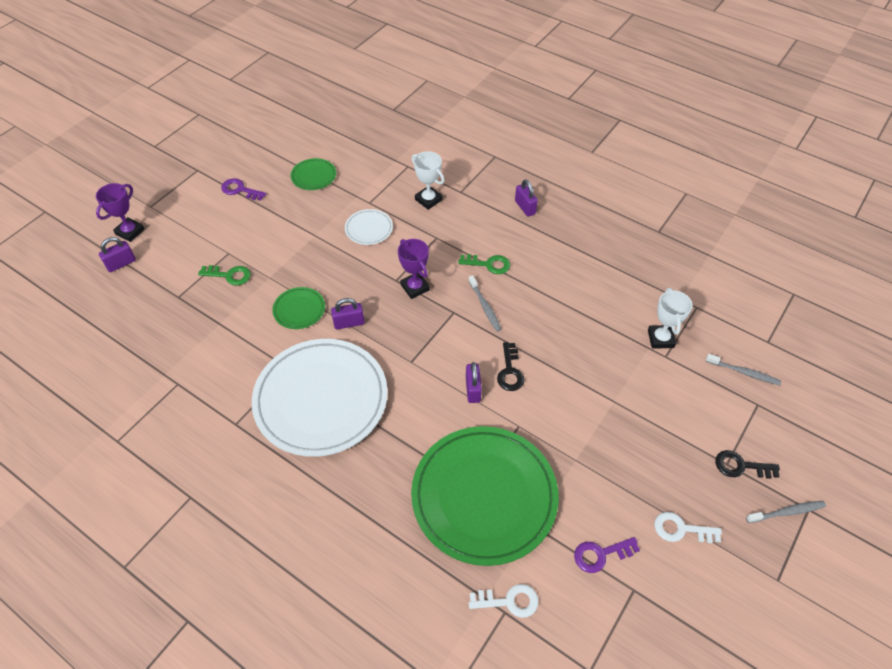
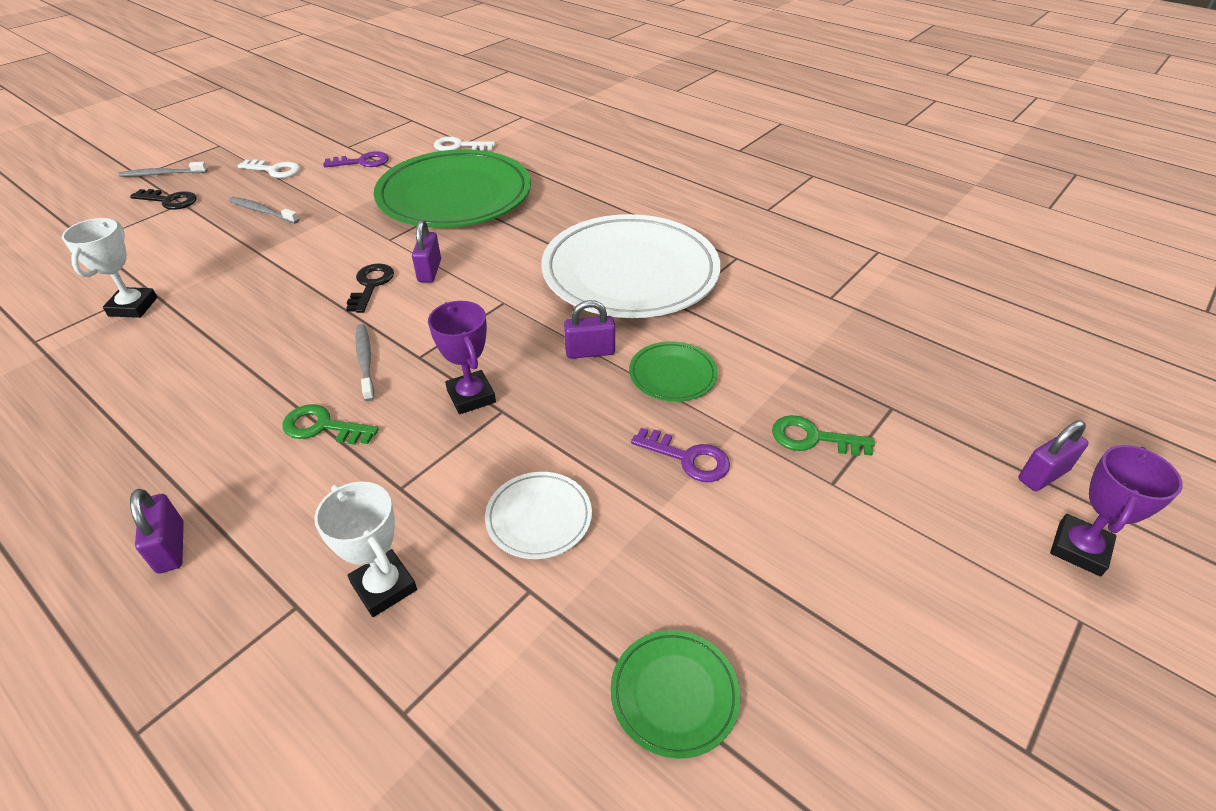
camera: 175 degrees left, 10 degrees down
purple key [221,178,266,201] -> purple key moved to [631,428,730,482]
grey toothbrush [705,354,781,386] -> grey toothbrush moved to [229,197,299,224]

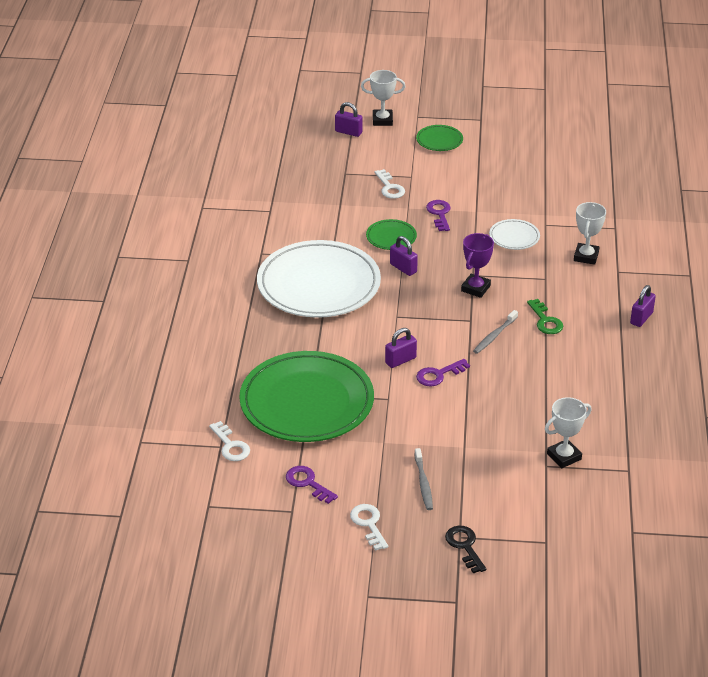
camera: 125 degrees left, 5 degrees down
grey toothbrush [118,162,207,177] -> none
black key [346,263,394,313] -> purple key [416,359,470,386]
green plate [610,630,740,759] -> green plate moved to [416,125,463,151]
green key [772,415,875,456] -> white key [374,169,405,199]
purple trophy [1050,445,1183,576] -> white trophy [361,70,406,126]

